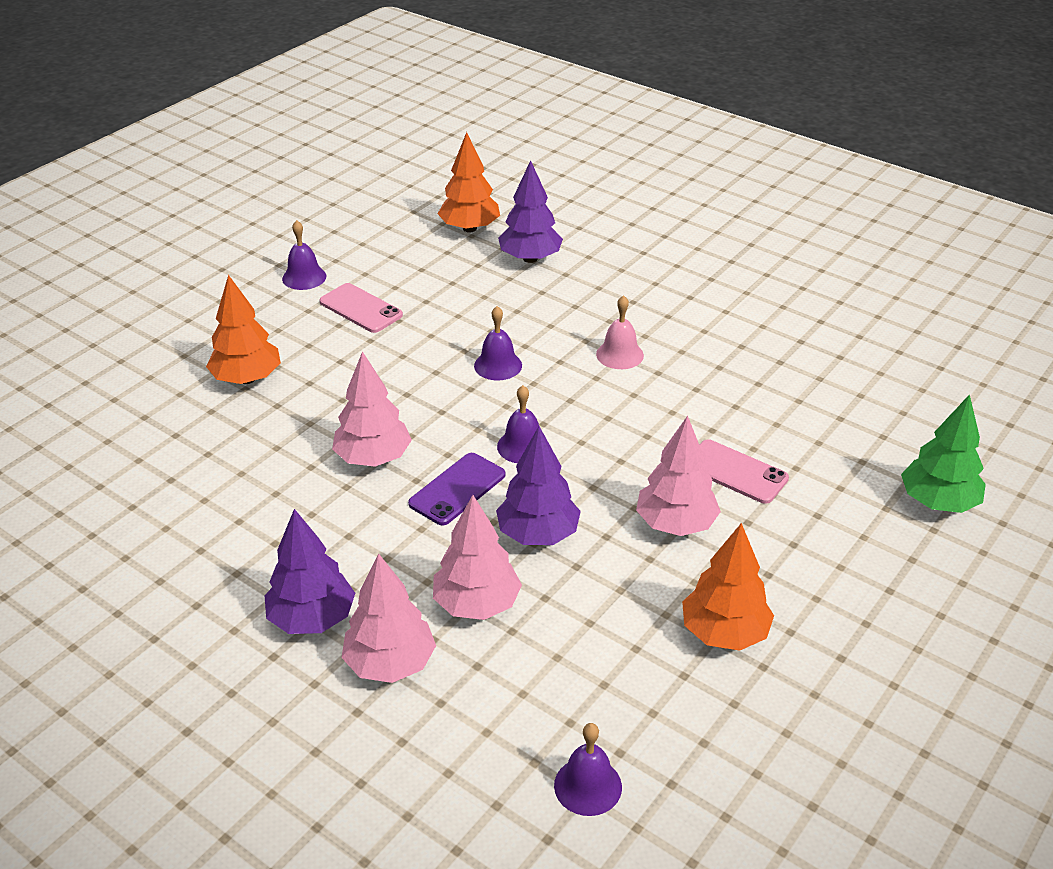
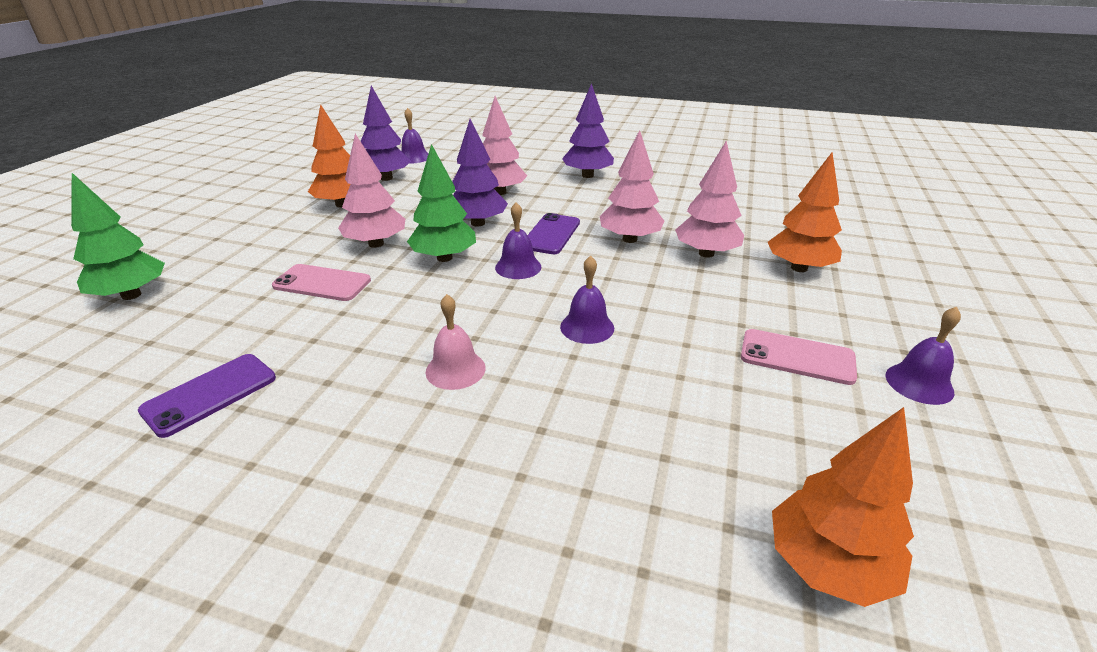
camera: 160 degrees right, 5 degrees down
pink tree [342,553,436,683] -> pink tree moved to [675,141,744,258]
purple tree [498,160,563,263] -> purple tree moved to [361,86,411,181]
none -> purple phone [138,354,276,438]
none -> green tree [407,144,476,262]

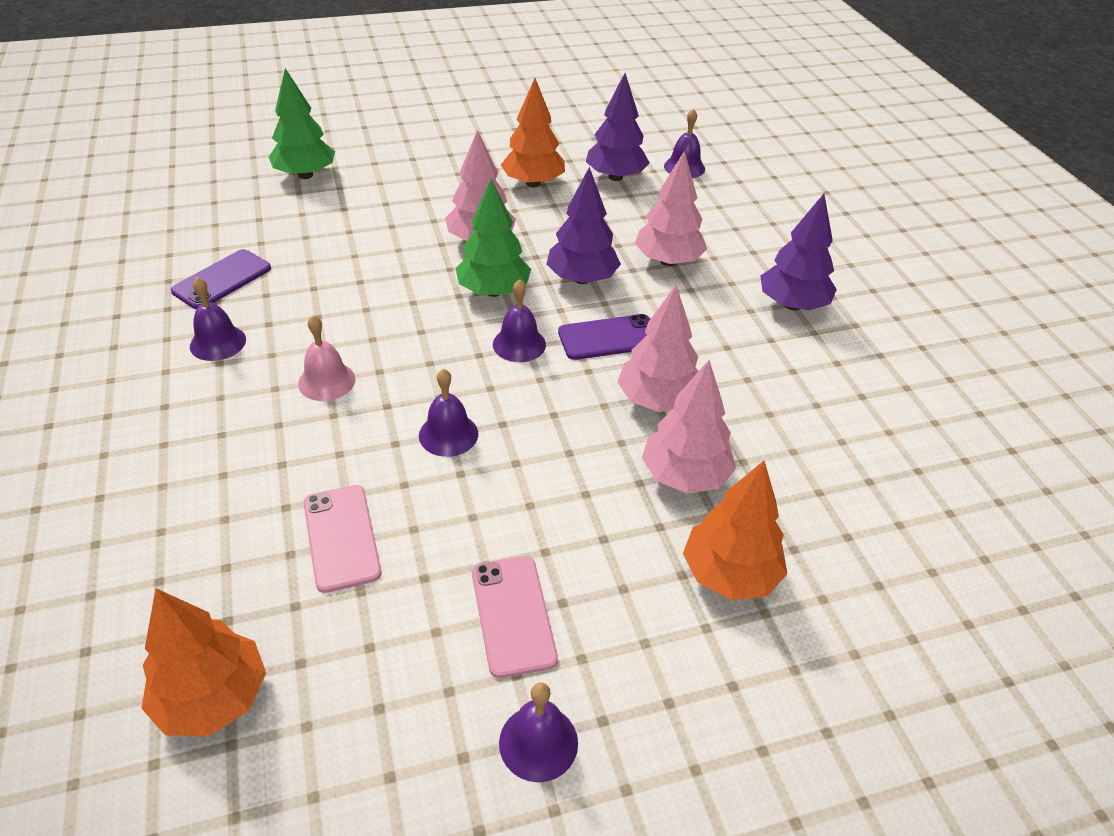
camera: 55 degrees right, 10 degrees up
purple phone [138,354,276,438] -> purple phone turned 60 degrees counterclockwise [171,249,271,310]
pink phone [272,264,371,301] -> pink phone moved to [304,485,382,593]
none -> purple bell [190,277,246,361]

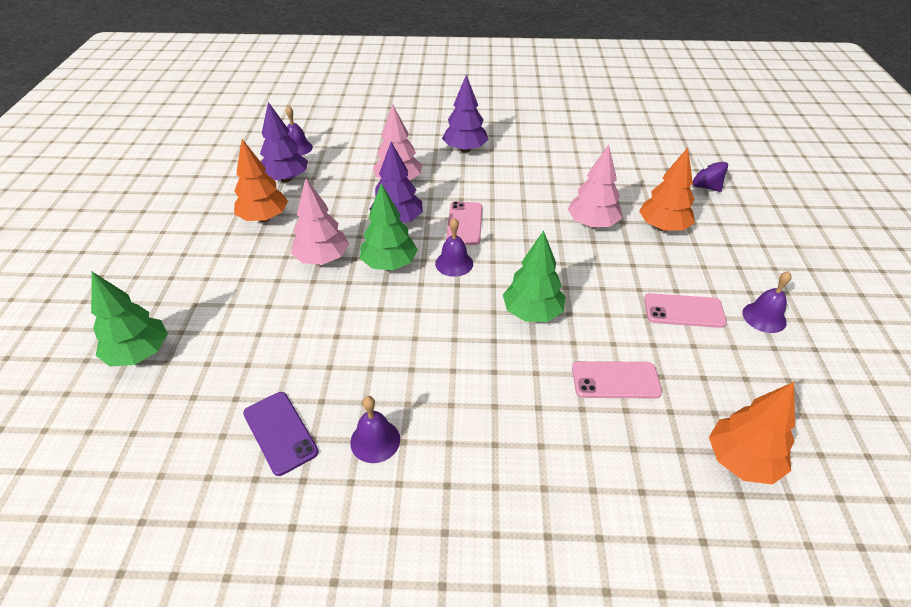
camera: 70 degrees left, 0 degrees up
pink bell [298,315,355,401] -> none
purple bell [419,369,478,457] -> green tree [503,230,566,322]
purple phone [558,314,650,360] -> pink phone [446,201,482,245]
pink tree [617,285,699,412] -> none
none -> purple spinning top [692,157,728,192]

